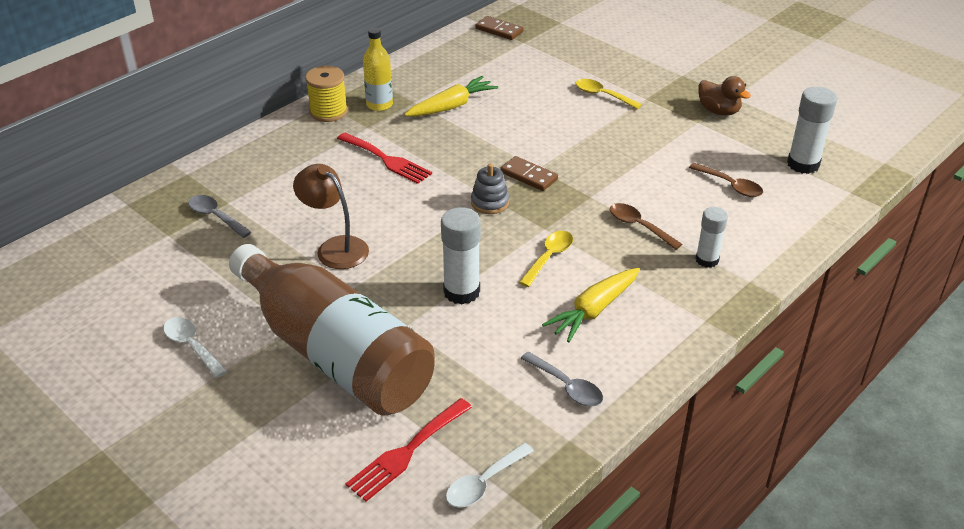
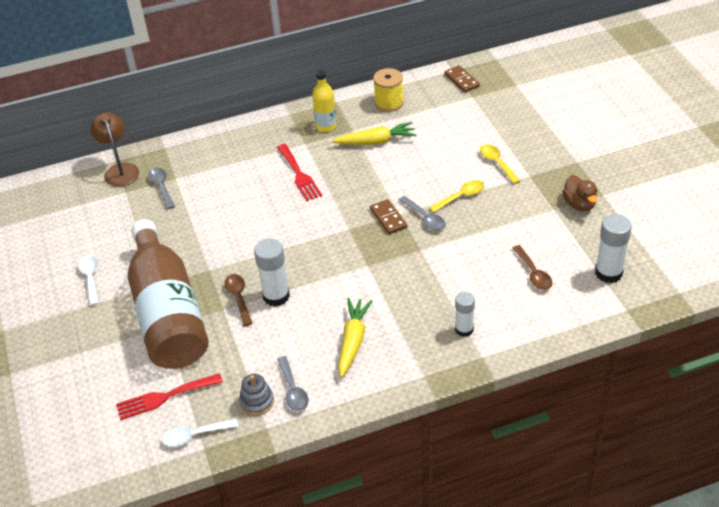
camera: 30 degrees right, 5 degrees up
brown lamp [293,164,369,269] -> brown lamp moved to [91,112,139,187]
yellow spool [305,66,348,122] -> yellow spool moved to [373,68,404,112]
grey stacking toy [471,164,509,214] -> grey stacking toy moved to [239,374,274,416]
yellow spoon [519,231,573,287] -> yellow spoon moved to [429,180,484,212]
yellow carrot [542,268,640,342] -> yellow carrot turned 120 degrees clockwise [338,298,373,377]
brown spoon [610,203,682,250] -> brown spoon moved to [224,274,253,326]
none -> grey spoon [399,196,446,231]

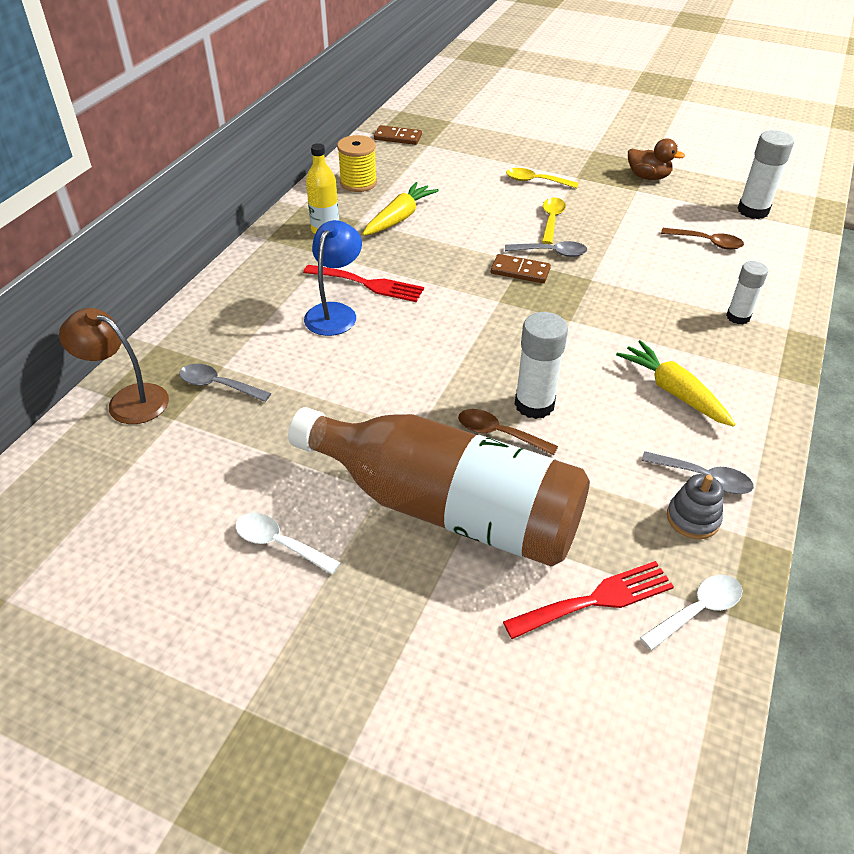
camera: 50 degrees left, 0 degrees up
red fork [116,373,223,420] -> red fork turned 135 degrees counterclockwise [503,561,674,639]
white spoon [162,419,238,447] -> white spoon turned 150 degrees counterclockwise [640,575,742,650]
none -> blue lamp [304,220,362,336]

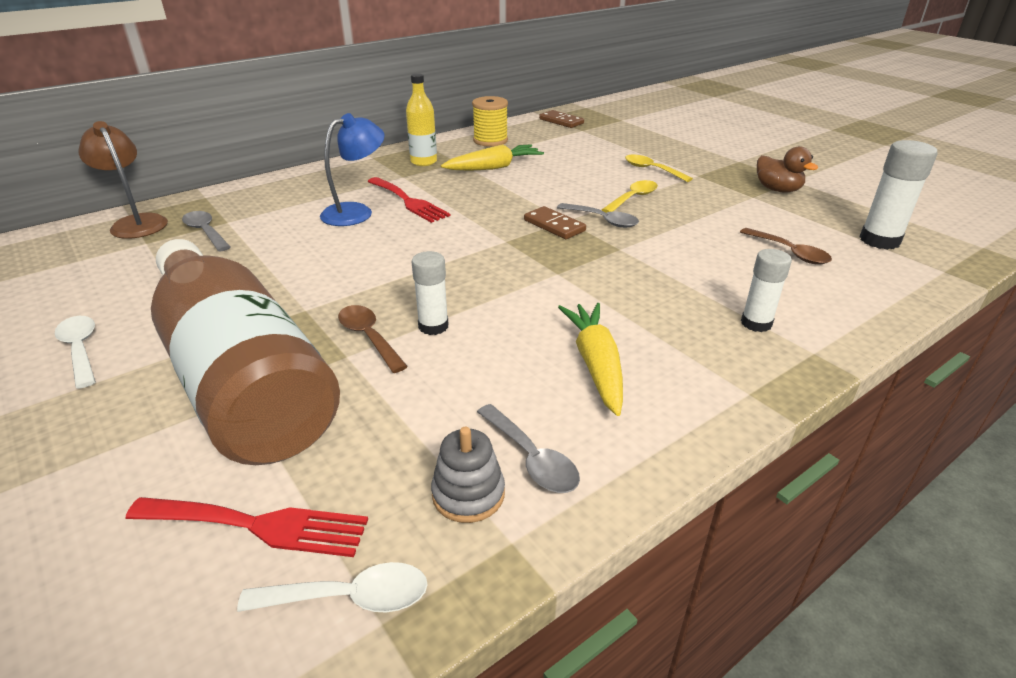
camera: 30 degrees right, 10 degrees down
white glue stick [515,312,568,419] -> white glue stick [411,251,449,335], size x0.65

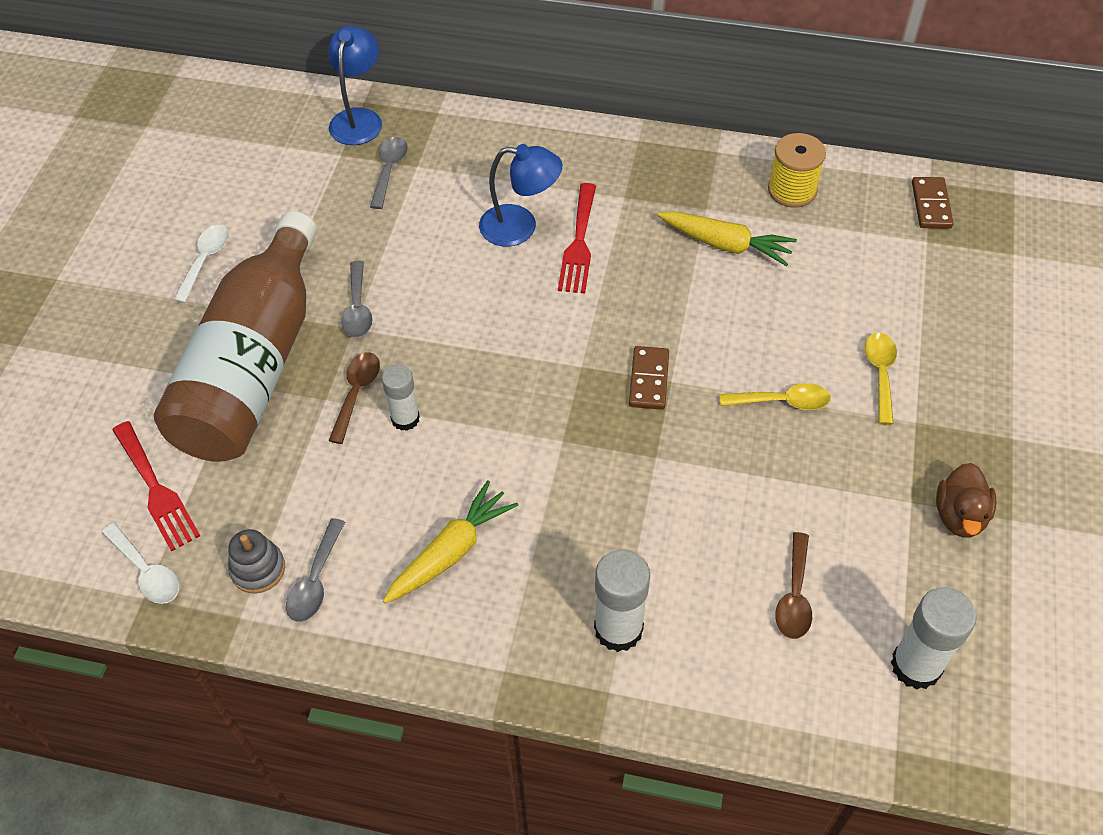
camera: 50 degrees right, 20 degrees up
brown lamp [78,121,168,239] -> blue lamp [328,26,382,145]
yellow bottle [406,73,437,166] -> none
grey spoon [557,203,639,228] -> grey spoon moved to [341,261,373,338]
white glue stick [741,249,792,332] -> white glue stick [594,549,650,652], size x1.53

